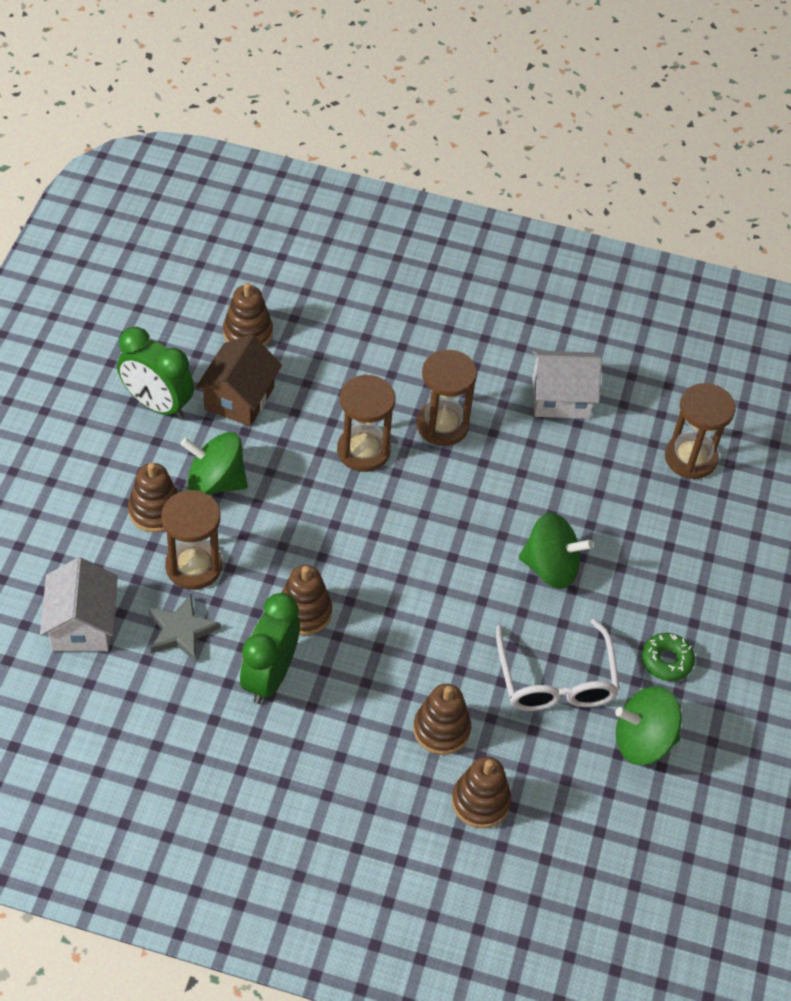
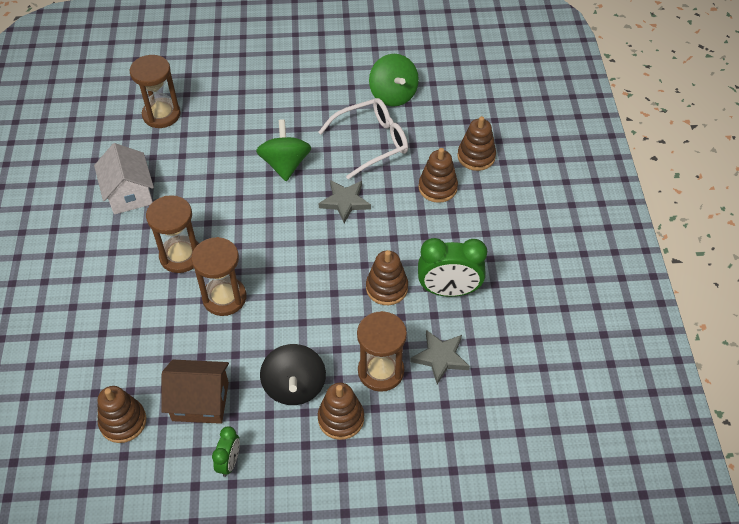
camera: 105 degrees left, 0 degrees up
white house [40,557,118,652] -> none
green clock [117,327,194,419] -> green clock [212,426,240,477], size x0.55
green spinning top [181,432,248,495] -> black spinning top [260,344,326,405]
green donut [642,633,695,681] -> none
none -> grey star [318,180,371,223]

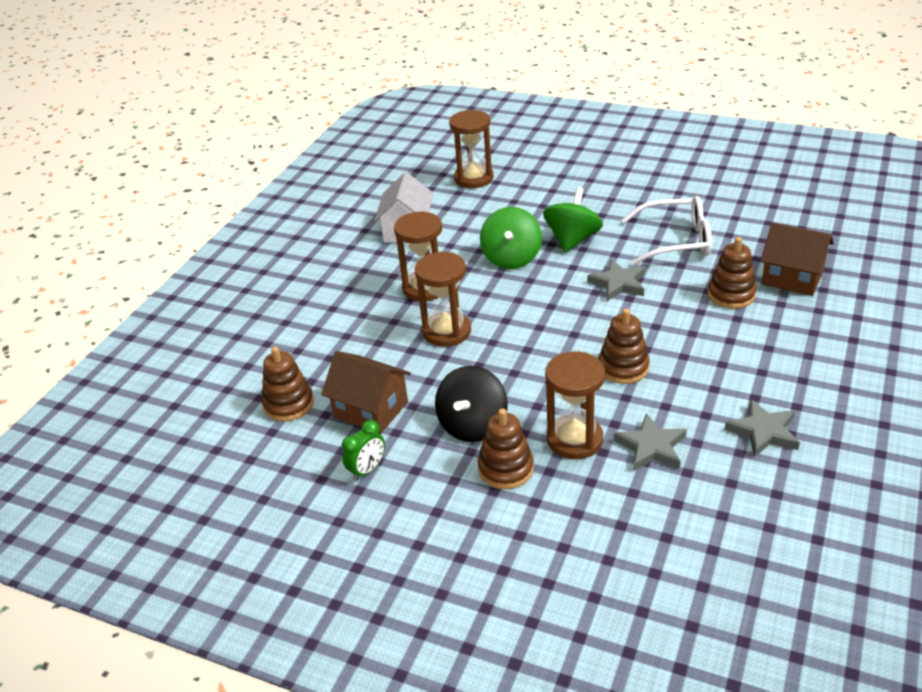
camera: 30 degrees right, 15 degrees down
green spinning top [369,54,419,107] -> green spinning top moved to [480,207,542,269]
green clock [418,238,487,297] -> none
brown stacking toy [457,116,496,171] -> brown house [760,222,834,296]
none -> grey star [725,399,800,457]

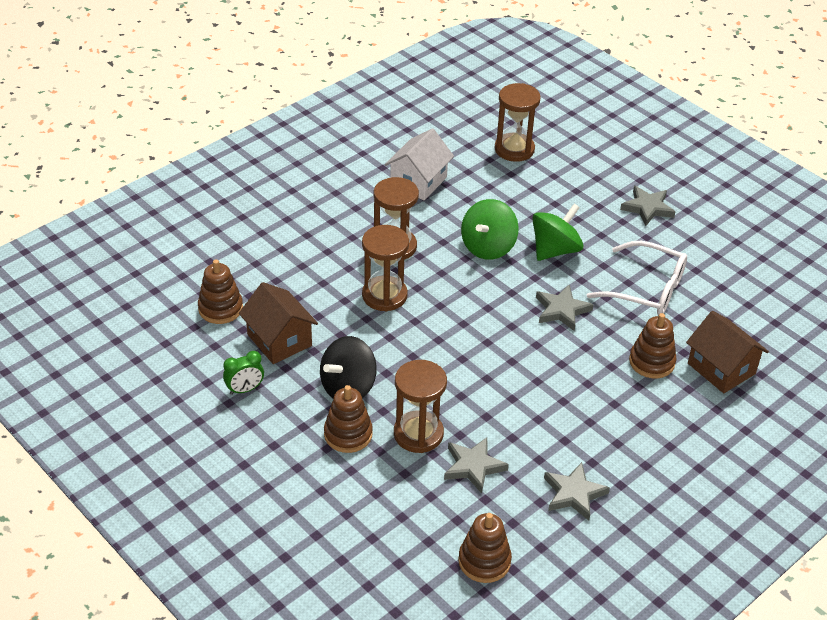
camera: 20 degrees right, 5 degrees up
brown stacking toy [599,308,650,384] -> brown stacking toy moved to [458,513,512,583]
none -> grey star [620,186,675,226]

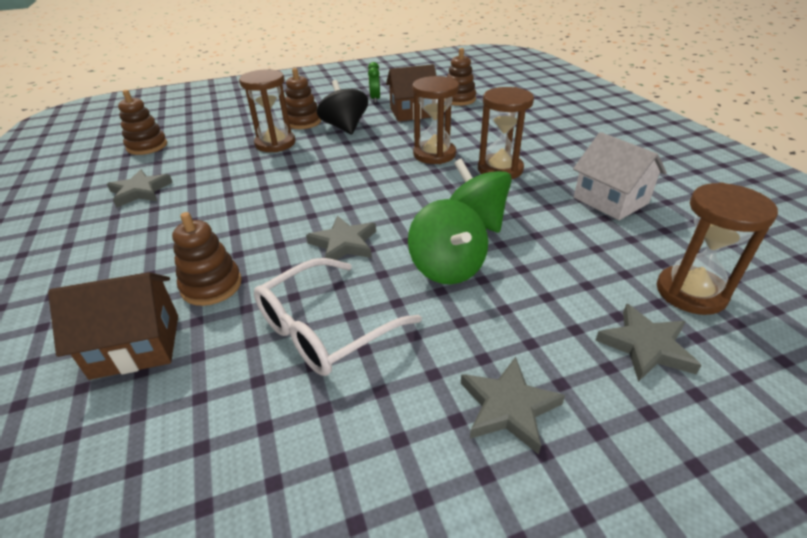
camera: 115 degrees right, 5 degrees down
grey star [444,437,509,494] -> grey star moved to [595,303,701,382]

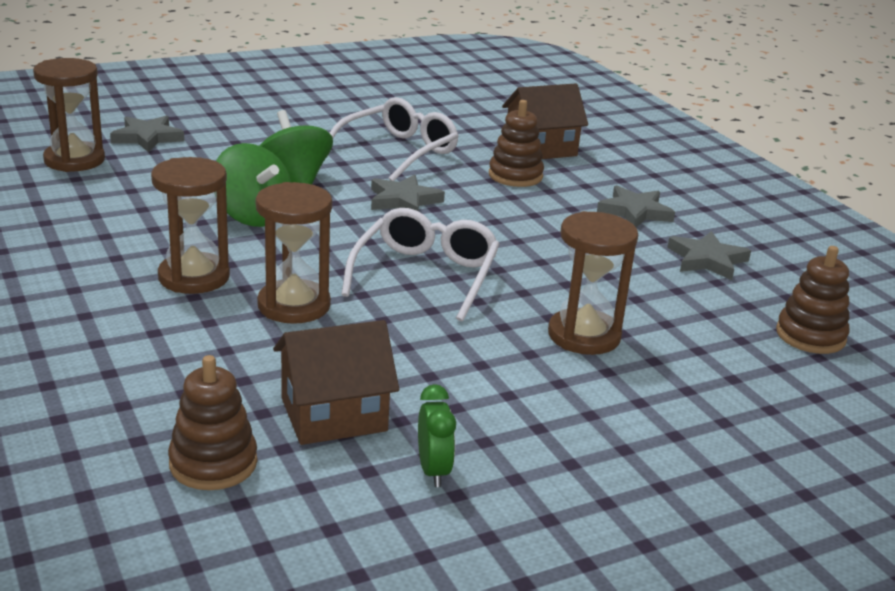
camera: 170 degrees right, 10 degrees down
brown stacking toy [285,68,321,129] -> none
black spinning top [317,80,368,135] -> none
grey star [461,357,565,455] -> grey star moved to [597,185,675,228]
white house [573,132,667,220] -> none
none -> white glasses [341,208,500,322]

